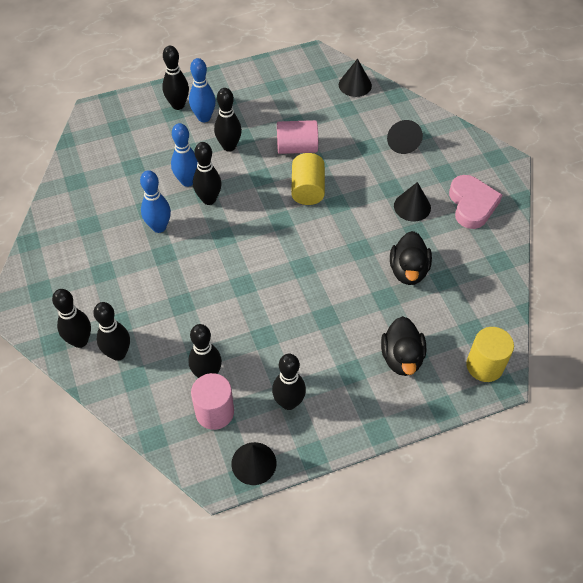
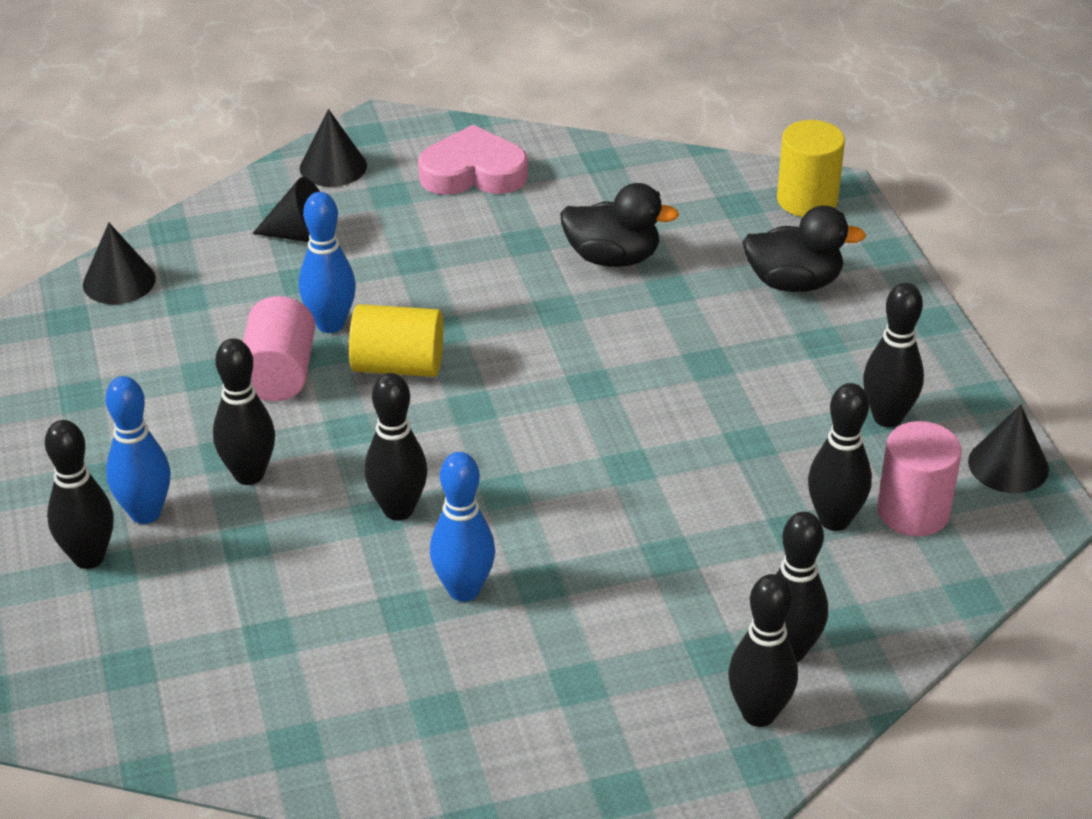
camera: 85 degrees left, 15 degrees down
blue bowling pin [171,123,198,187] -> blue bowling pin moved to [299,192,356,333]
black cone [394,182,431,222] -> black cone moved to [300,109,367,187]

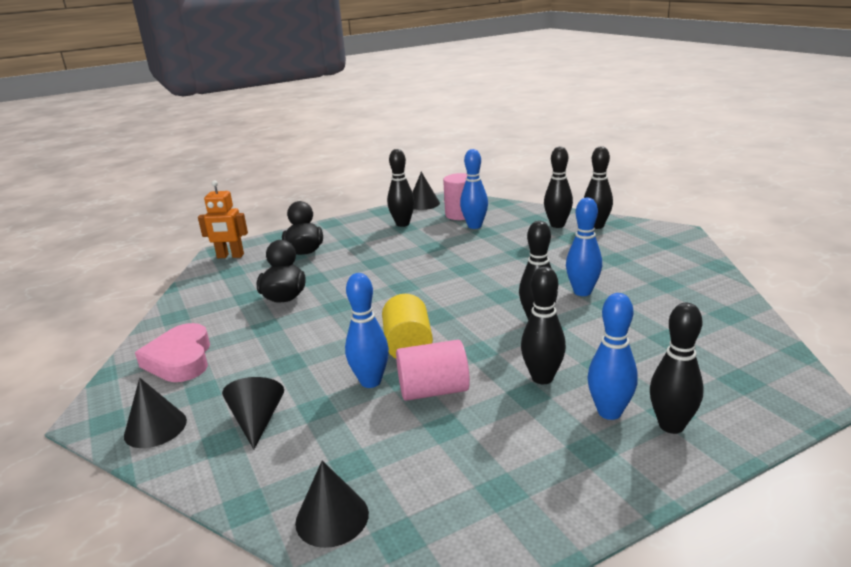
camera: 100 degrees left, 15 degrees down
yellow cylinder [777,120,845,217] -> orange robot [198,180,248,258]
black bowling pin [808,383,872,531] -> blue bowling pin [460,149,488,229]

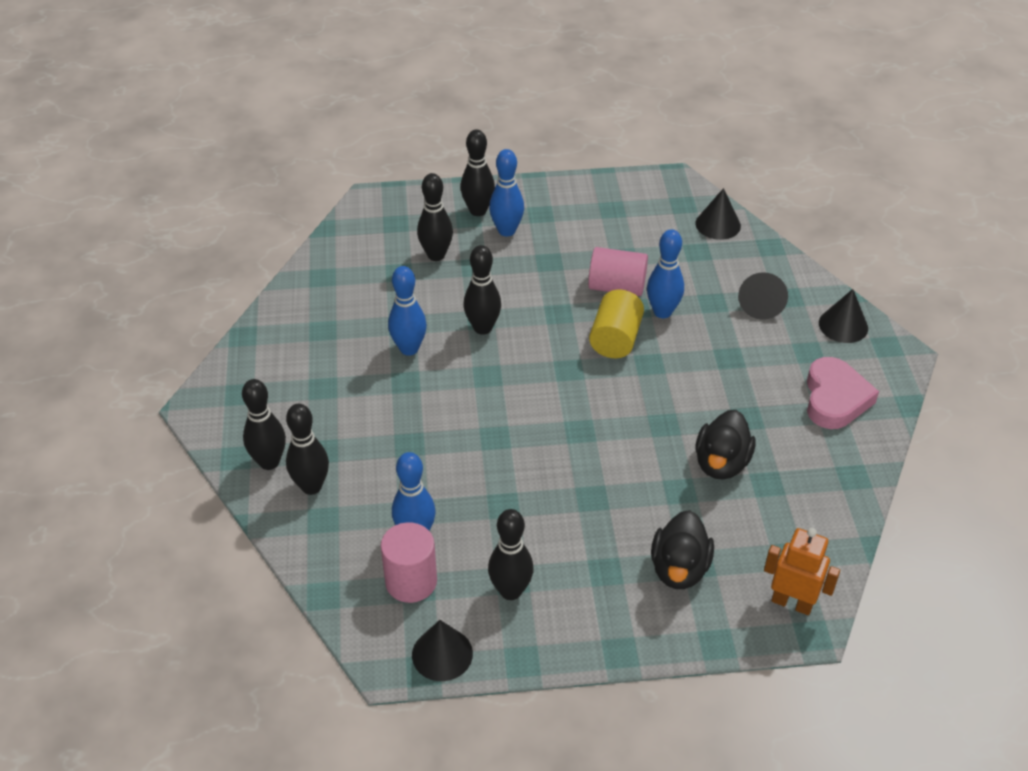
camera: 160 degrees left, 20 degrees up
black bowling pin [521,266,566,384] -> black bowling pin moved to [417,173,453,261]

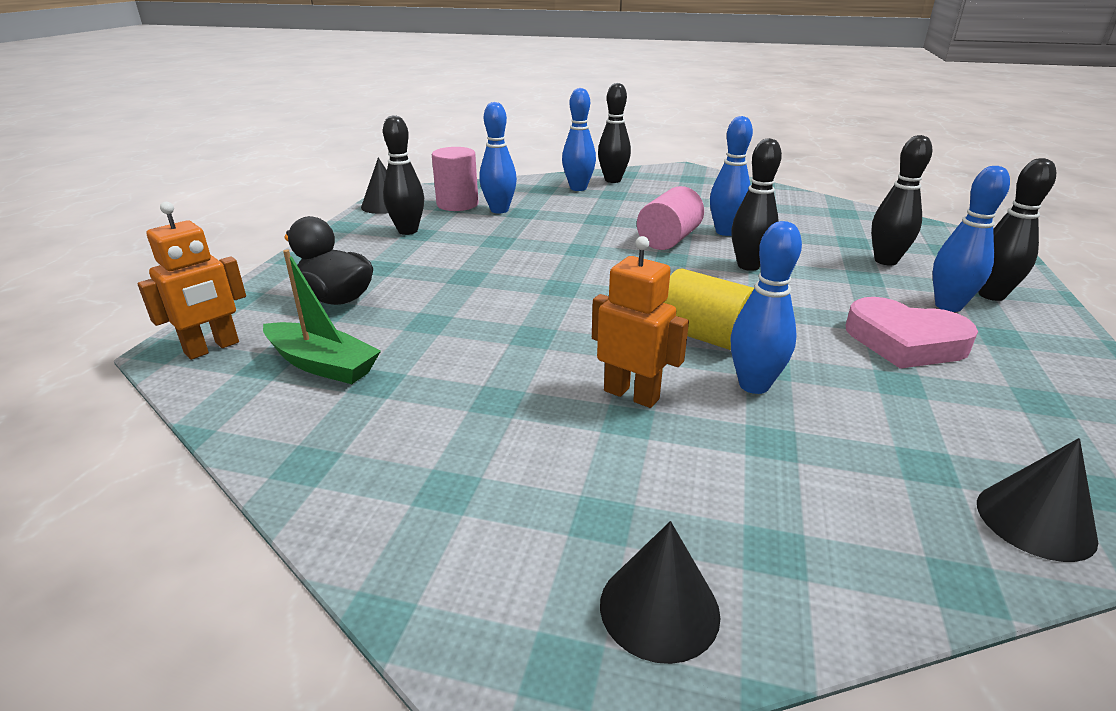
camera: 110 degrees right, 15 degrees down
black bowling pin [286,404,329,495] -> blue bowling pin [562,88,596,191]
pink cylinder [588,247,648,296] -> pink cylinder moved to [637,186,704,250]
black duck [696,410,756,480] -> none
black cone [738,272,788,320] -> none
pink heart [807,357,879,429] -> pink heart moved to [845,297,978,369]
none -> green boat [263,250,381,384]
none -> orange robot [592,236,689,408]

